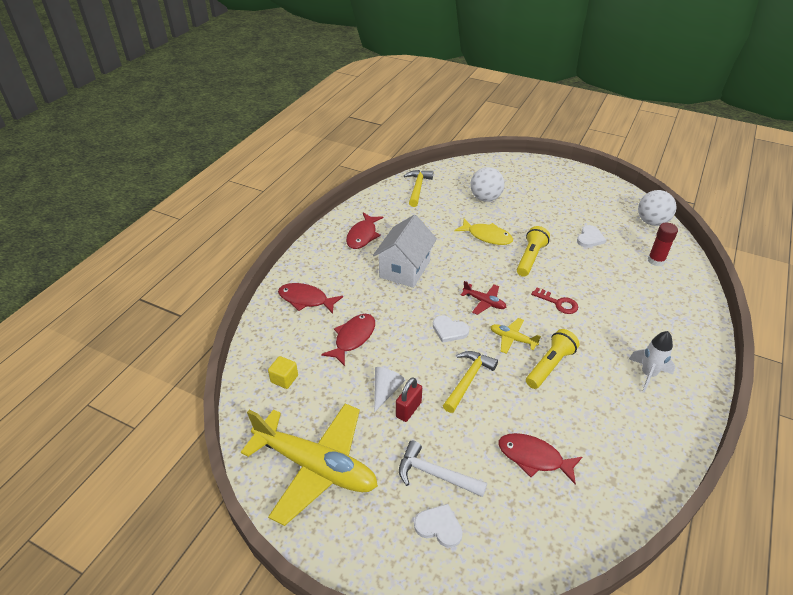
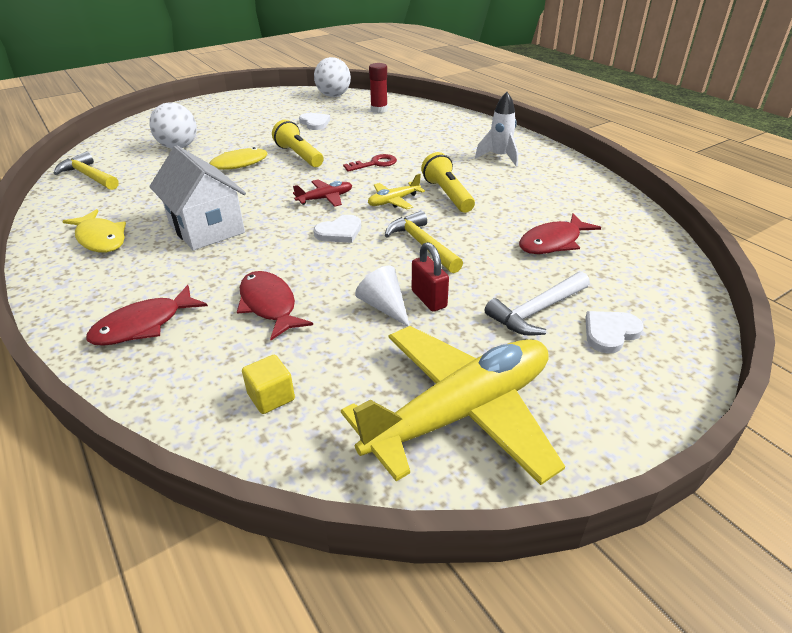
camera: 60 degrees left, 5 degrees down
red fish [346,213,384,249] -> yellow fish [62,209,126,252]

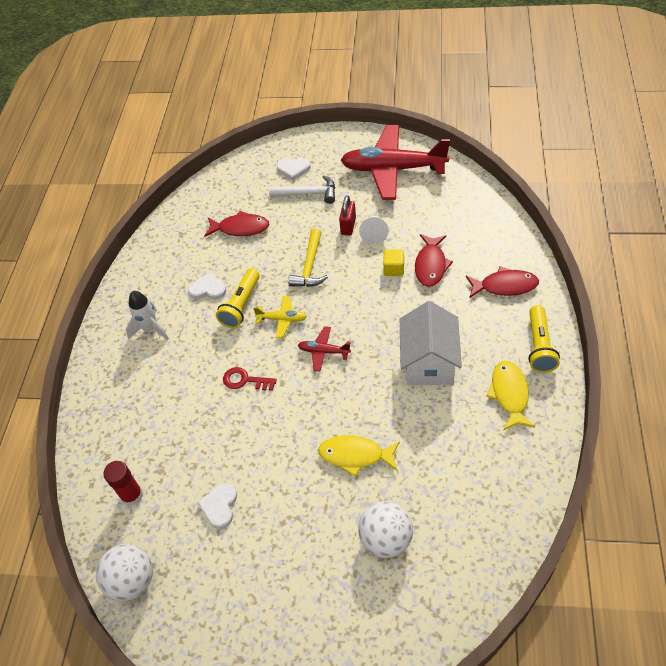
camera: 135 degrees left, 15 degrees up
yellow hammer [53,151,119,190] -> none
yellow cube [242,355,295,414] -> yellow cube moved to [383,249,404,276]
yellow flashlight [272,120,323,167] -> yellow flashlight moved to [528,305,560,373]
white heart [314,215,361,243] -> white heart moved to [188,272,226,299]
yellow plane [341,326,565,485] -> red plane [341,125,450,200]

